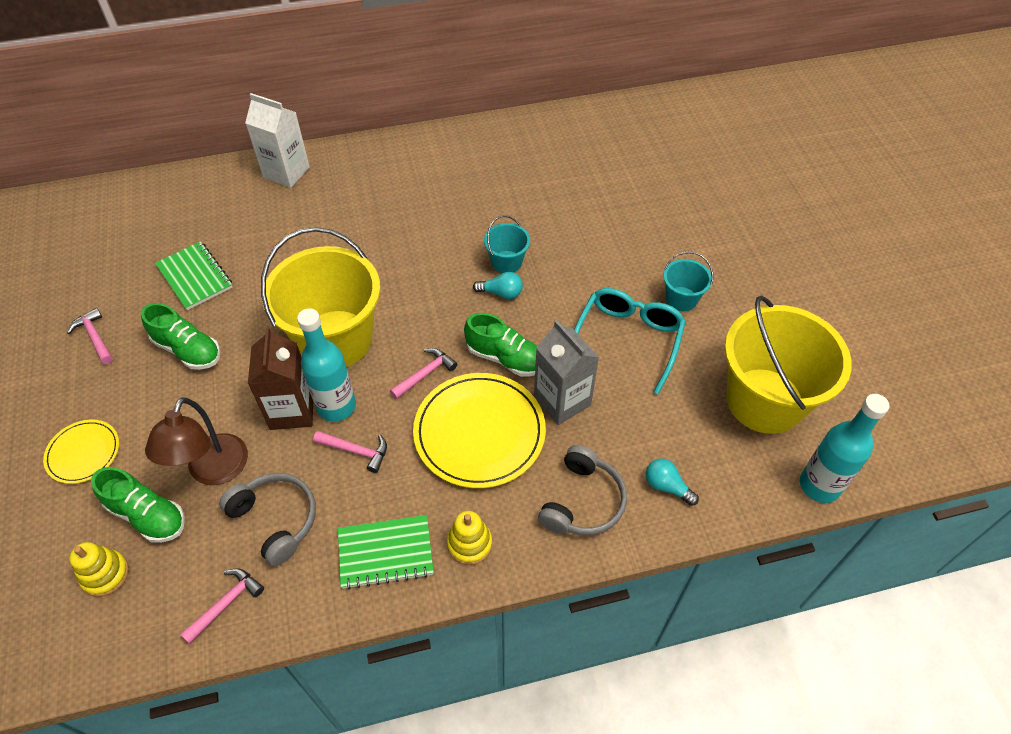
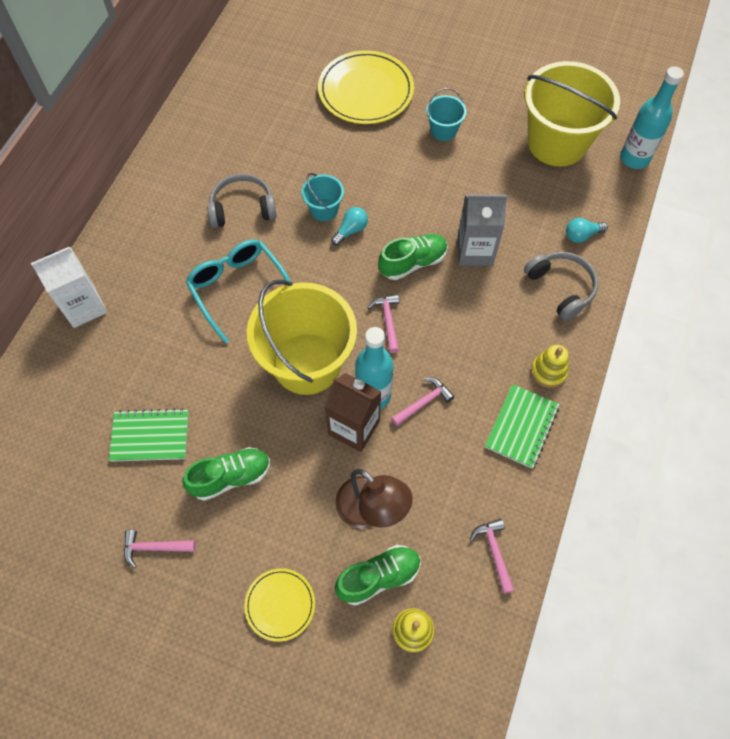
camera: 55 degrees left, 10 degrees up
grey headphones [219,473,316,566] -> grey headphones moved to [207,174,277,228]
yellow plate [413,373,546,488] -> yellow plate moved to [318,50,414,124]
turquoise glasses [574,288,686,394] -> turquoise glasses moved to [186,240,291,344]

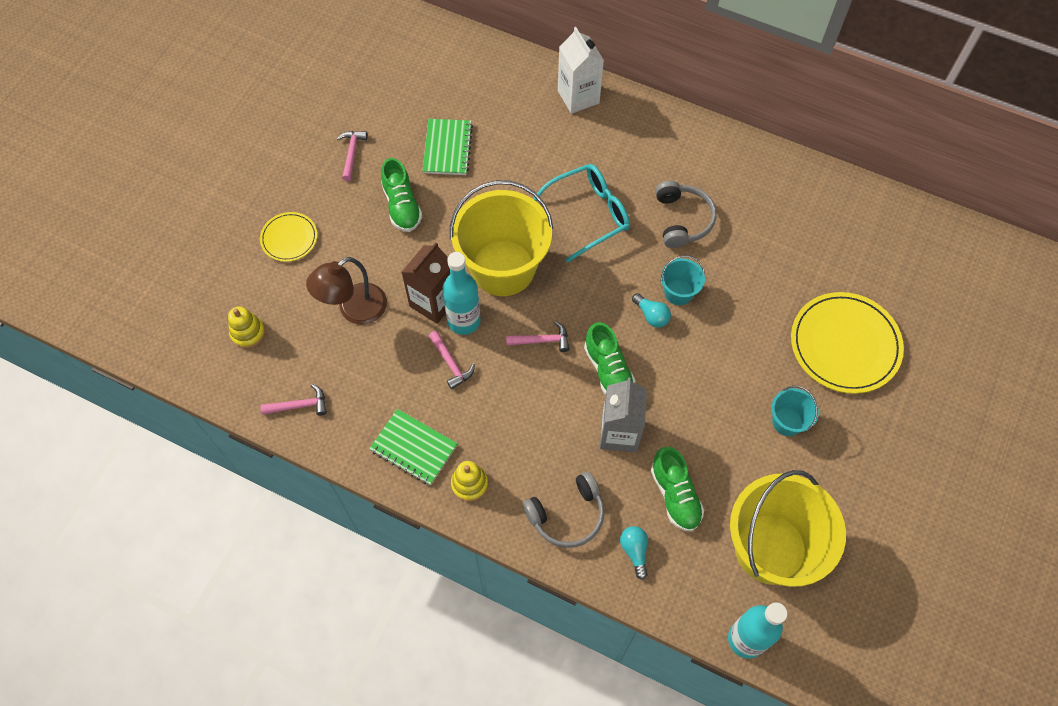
camera: 95 degrees right, 0 degrees up
green shoe [335,545,421,606] -> green shoe moved to [651,447,704,531]

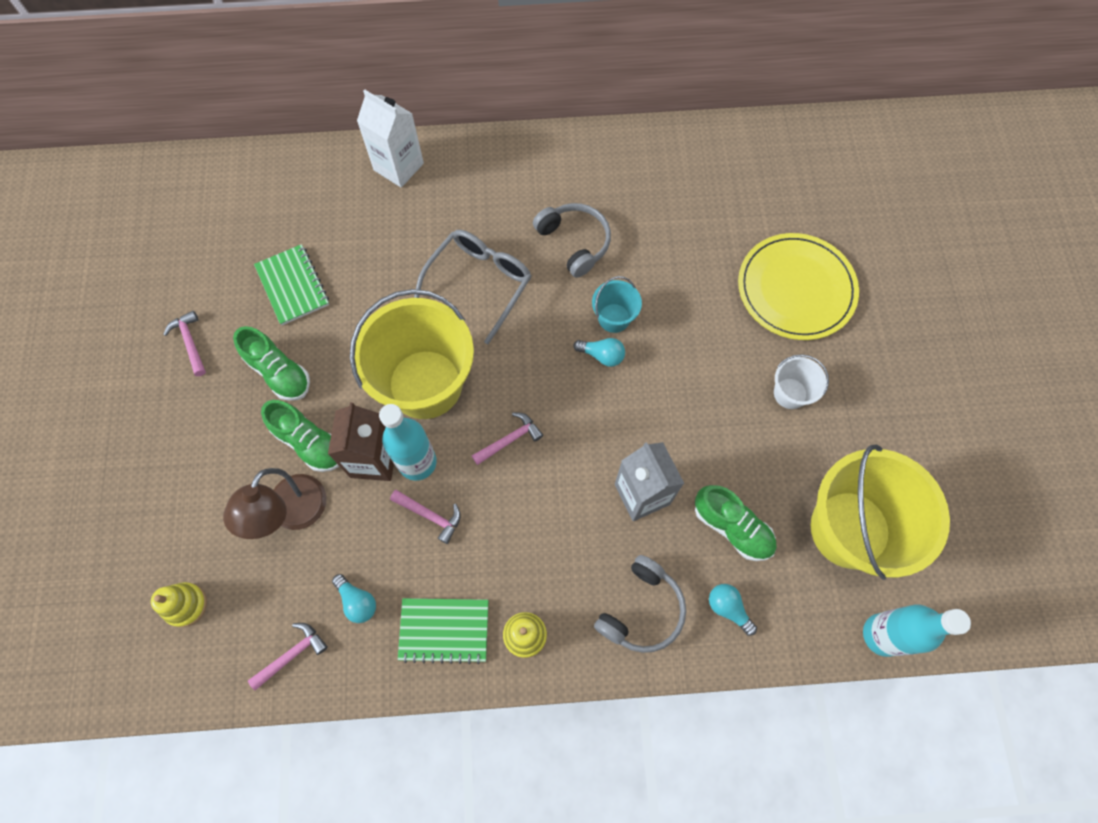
camera: 30 degrees left, 5 degrees up
yellow plate [260,212,317,262] -> none
turquoise glasses [533,164,630,262] -> grey glasses [414,230,532,344]
green shoe [584,322,636,395] -> green shoe moved to [261,400,339,472]
turquoise bucket [771,386,819,436] -> white bucket [774,355,829,409]
none -> turquoise light bulb [332,574,376,623]

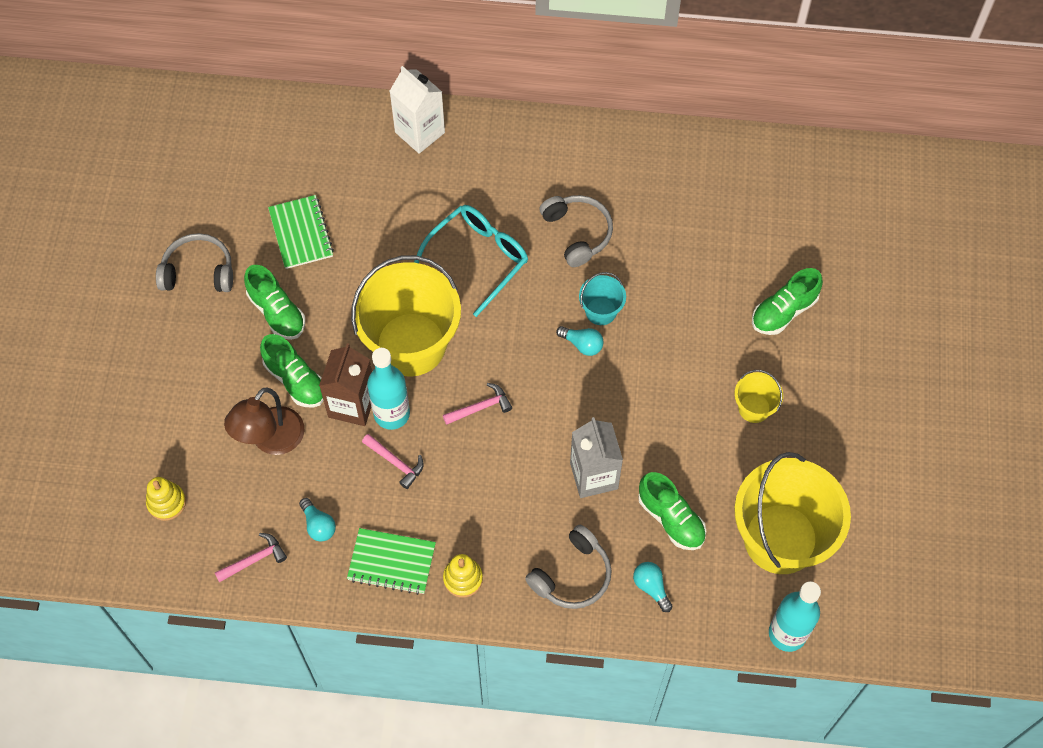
camera: 10 degrees right, 5 degrees down
pink hammer [163,311,206,376] -> grey headphones [156,233,233,292]
grey glasses [414,230,532,344] -> turquoise glasses [414,205,528,317]
yellow plate [738,233,859,340] -> green shoe [752,268,823,335]
white bucket [774,355,829,409] -> yellow bucket [734,370,783,423]

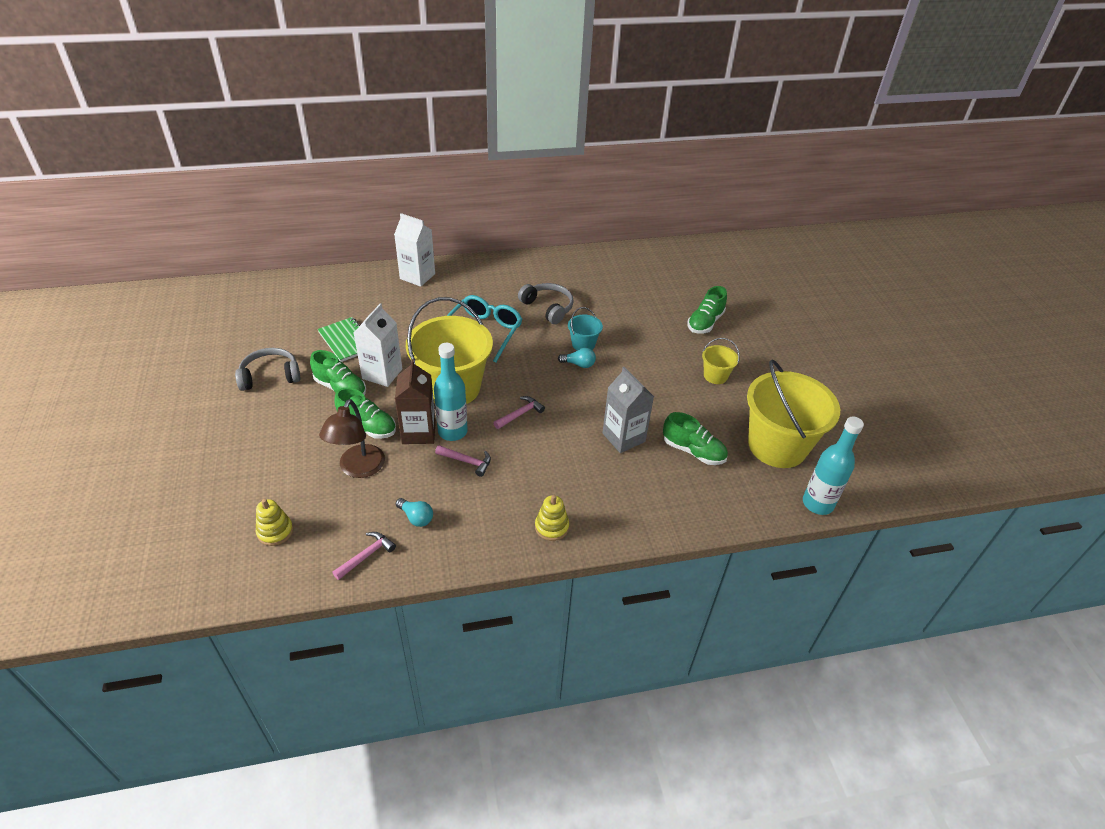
camera: 20 degrees left, 20 degrees down
green notebook [347,528,436,595] -> none
grey headphones [525,525,612,609] -> none
turquoise light bulb [633,562,672,612] -> none
none -> white carton [354,303,402,387]

